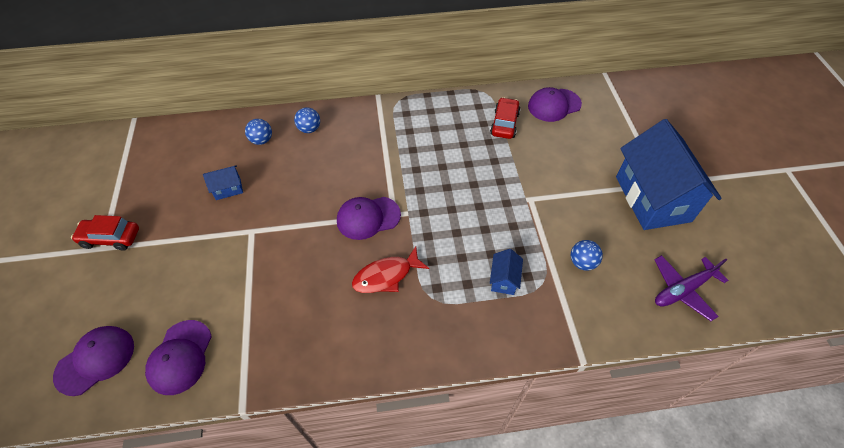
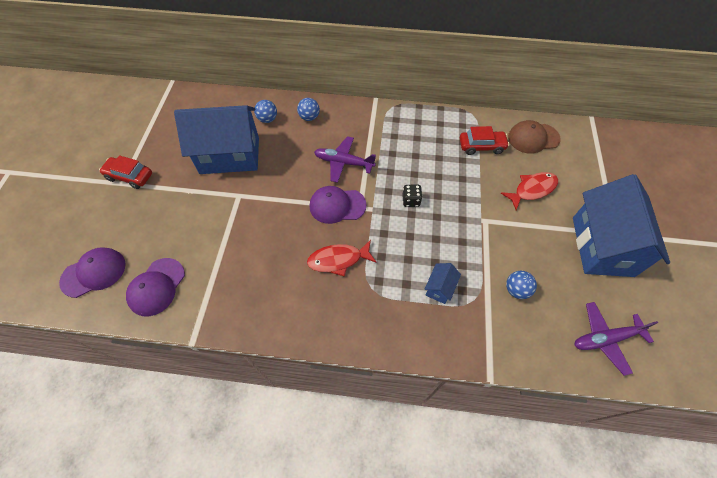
camera: 15 degrees right, 5 degrees up
blue house [203,165,243,200] -> blue house [174,105,259,174], size x2.48
red car [490,97,520,139] -> red car turned 60 degrees clockwise [460,126,509,155]
purple cap [528,87,582,122] -> brown cap [508,120,561,154]
none -> purple plane [314,136,376,183]
none -> black dice [402,185,422,207]
none -> red fish [501,172,558,210]

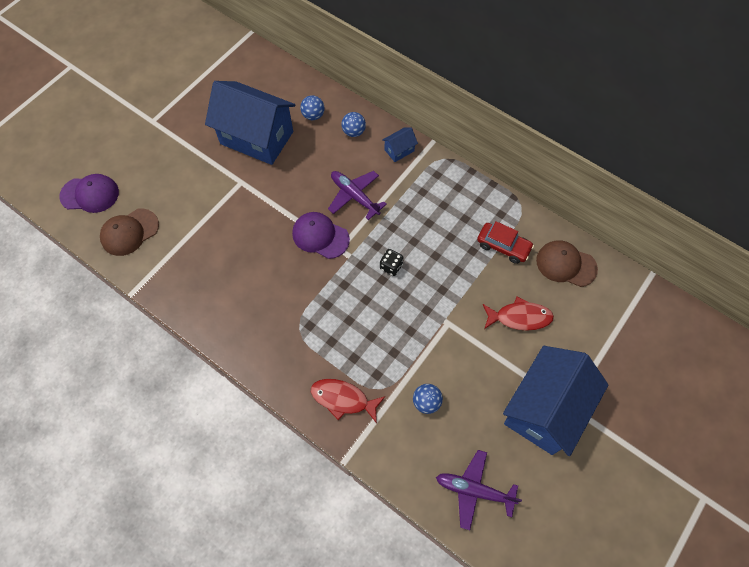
camera: 30 degrees right, 5 degrees up
red car [99,155,152,189] -> none
purple cap [126,258,185,316] -> brown cap [100,209,159,256]
red fish [307,240,377,277] -> red fish moved to [311,379,385,423]
blue house [425,263,461,304] -> blue house moved to [382,127,418,162]

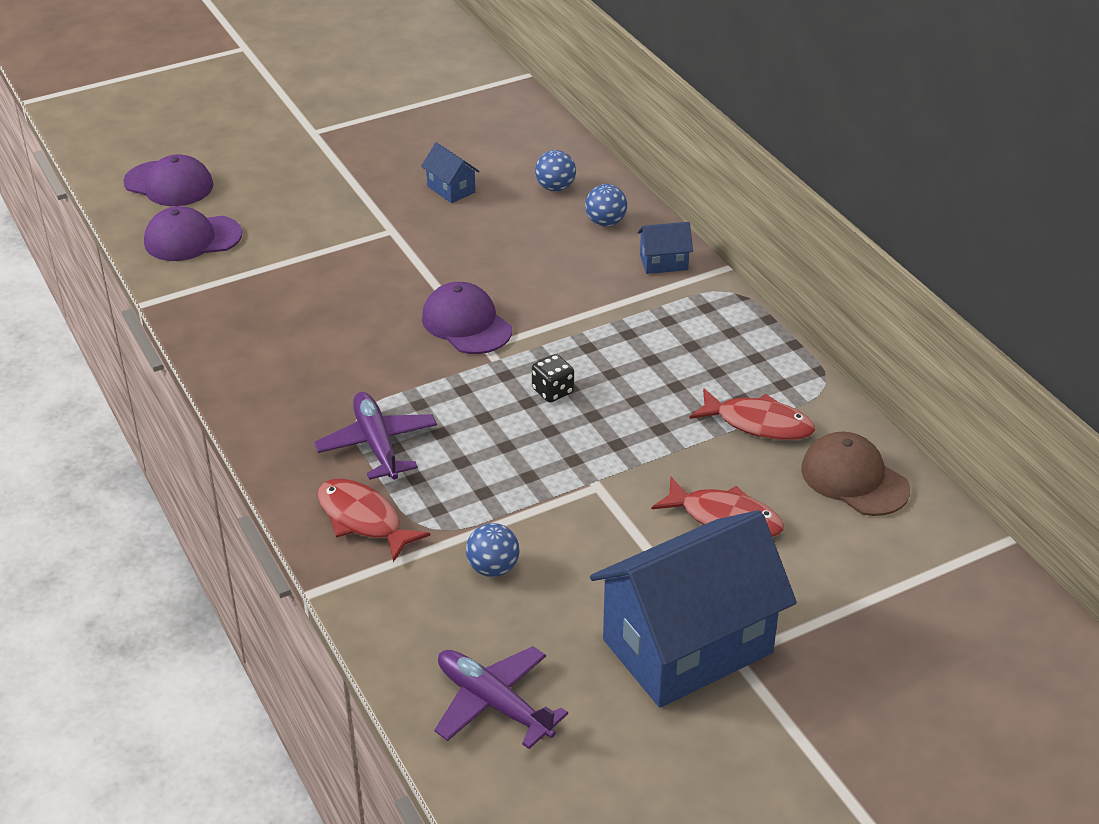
camera: 25 degrees right, 25 degrees down
brown cap [100,209,159,256] -> purple cap [144,206,242,261]
blue house [205,81,295,165] -> blue house [421,142,480,203], size x0.40
purple plane [328,171,387,220] -> purple plane moved to [314,392,437,480]
red car [477,221,534,264] -> red fish [689,388,815,441]

